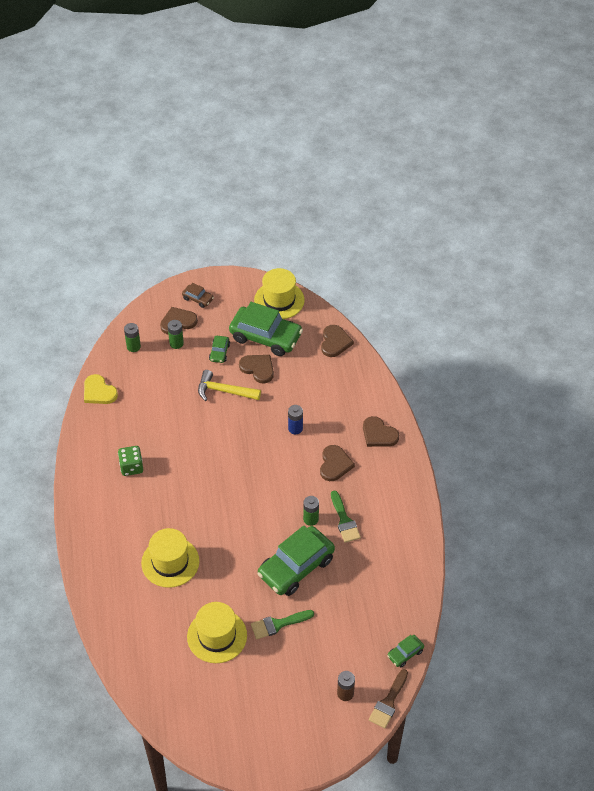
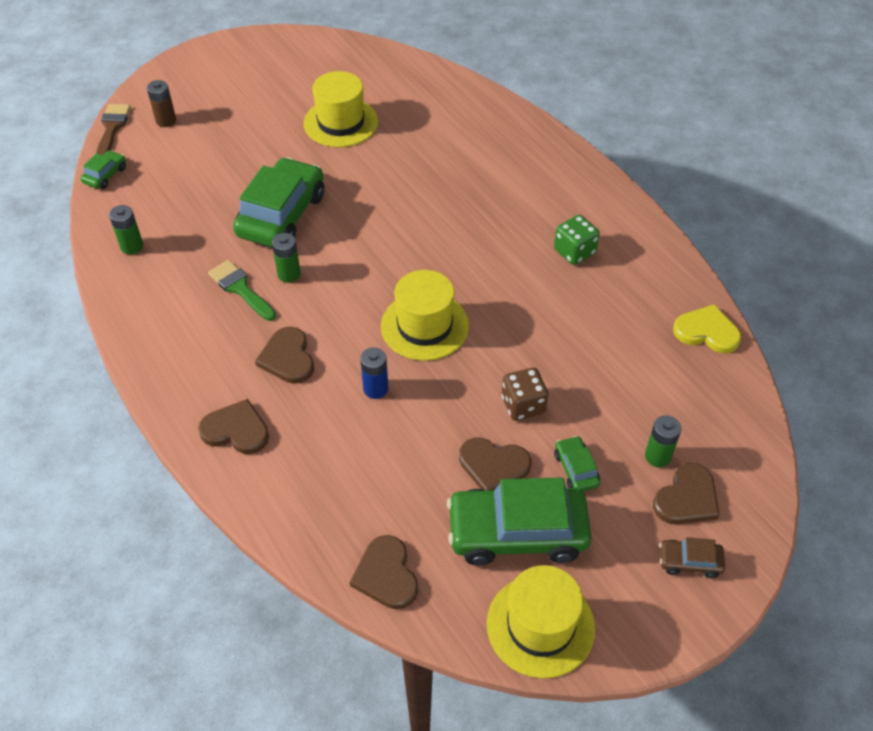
camera: 155 degrees right, 0 degrees up
green battery [124,323,141,352] -> green battery moved to [109,205,143,255]
yellow hat [141,528,199,588] -> yellow hat moved to [381,270,469,361]
yellow hammer [198,370,261,401] -> brown dice [502,368,548,421]
green brush [251,610,314,639] -> none

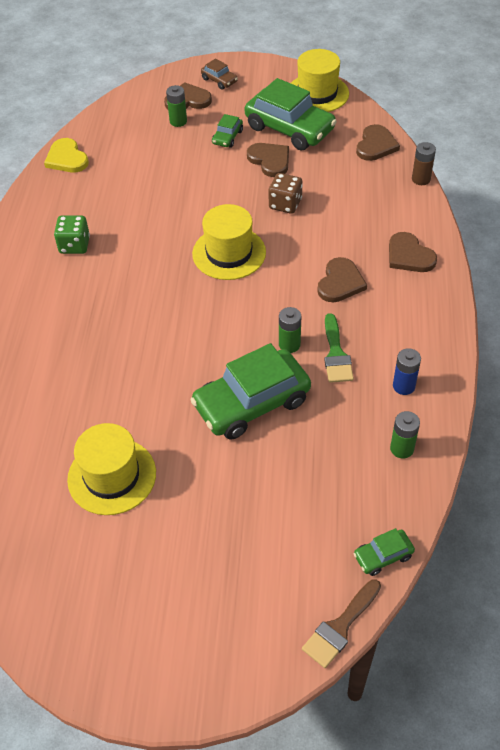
camera: 140 degrees left, 0 degrees up
brown battery [147,80,176,127] -> brown battery moved to [412,142,436,185]
blue battery [360,347,388,399] -> blue battery moved to [393,348,421,395]
brown dice [502,368,548,421] -> brown dice moved to [269,173,303,214]

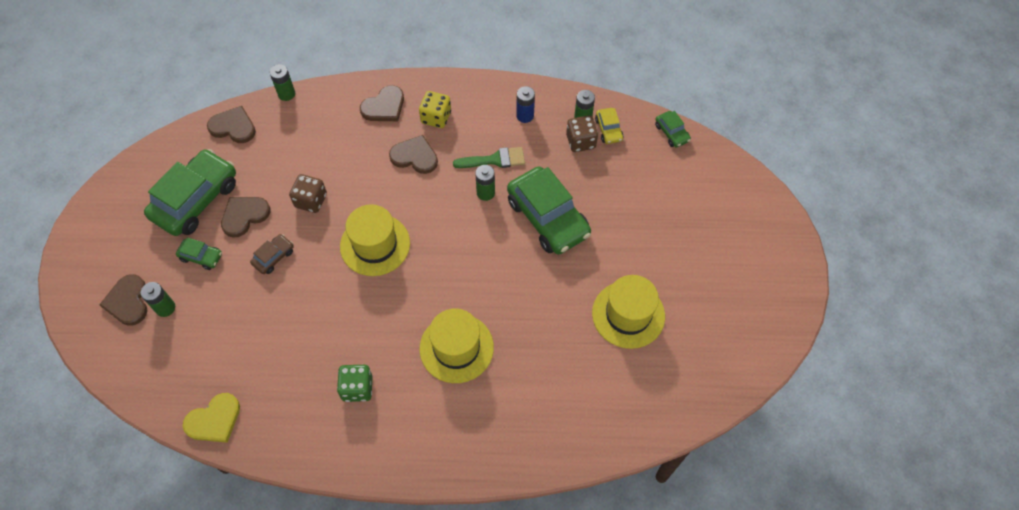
camera: 95 degrees left, 10 degrees up
brown car [201,58,238,90] -> brown car moved to [250,234,294,274]
yellow hat [291,49,349,112] -> yellow hat moved to [420,309,494,383]
brown brush [302,579,381,668] -> none
brown battery [412,142,436,185] -> green battery [270,64,295,101]
none -> yellow dice [419,91,451,128]
none -> brown dice [566,115,598,152]
none -> yellow car [595,108,624,144]

